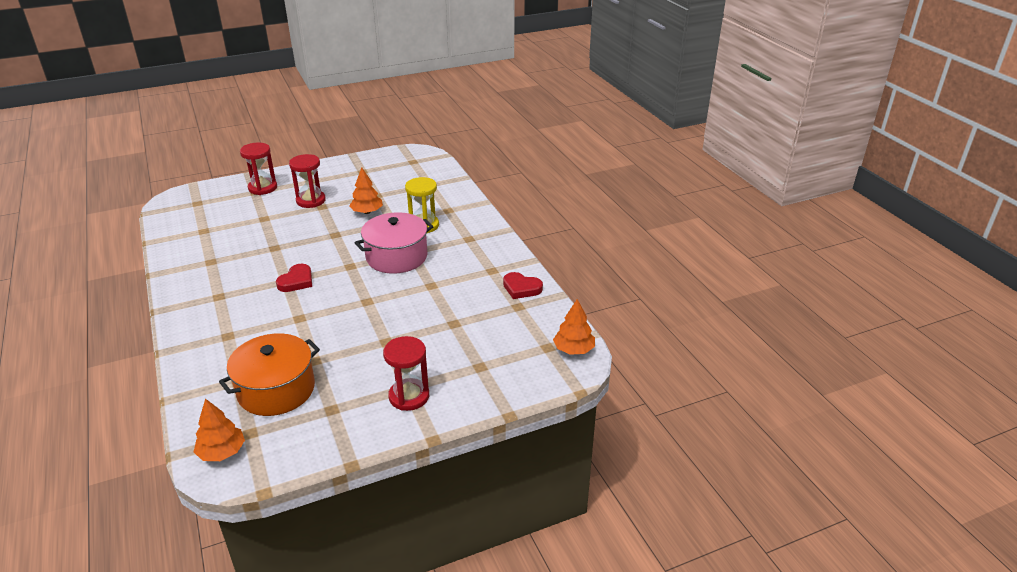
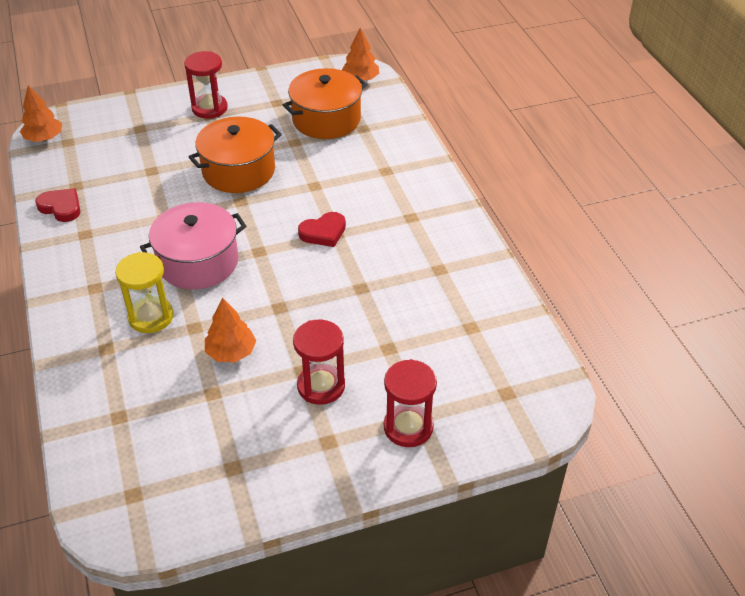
camera: 175 degrees left, 10 degrees up
red heart [276,264,312,292] -> red heart turned 150 degrees counterclockwise [298,212,346,247]
none -> orange pot [189,117,282,193]

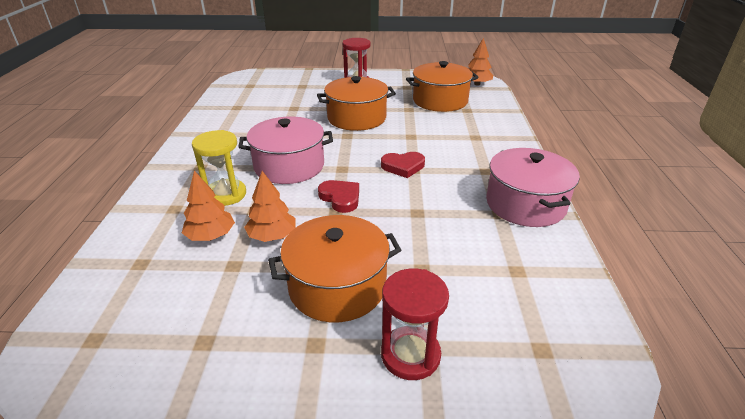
camera: 20 degrees right, 10 degrees down
orange tree [20,85,62,142] -> orange tree moved to [182,171,235,241]
red heart [35,188,81,222] -> red heart moved to [318,180,359,213]
red hourglass [293,320,345,405] -> orange pot [268,215,401,322]
none -> pink pot [486,148,580,227]

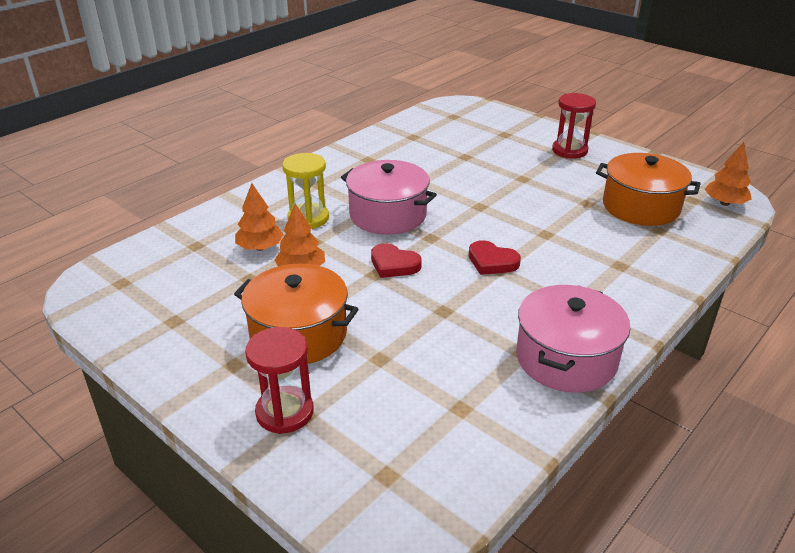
camera: 40 degrees right, 0 degrees up
orange pot [317,76,396,131] -> none
red heart [318,180,359,213] -> red heart turned 120 degrees clockwise [371,243,422,278]

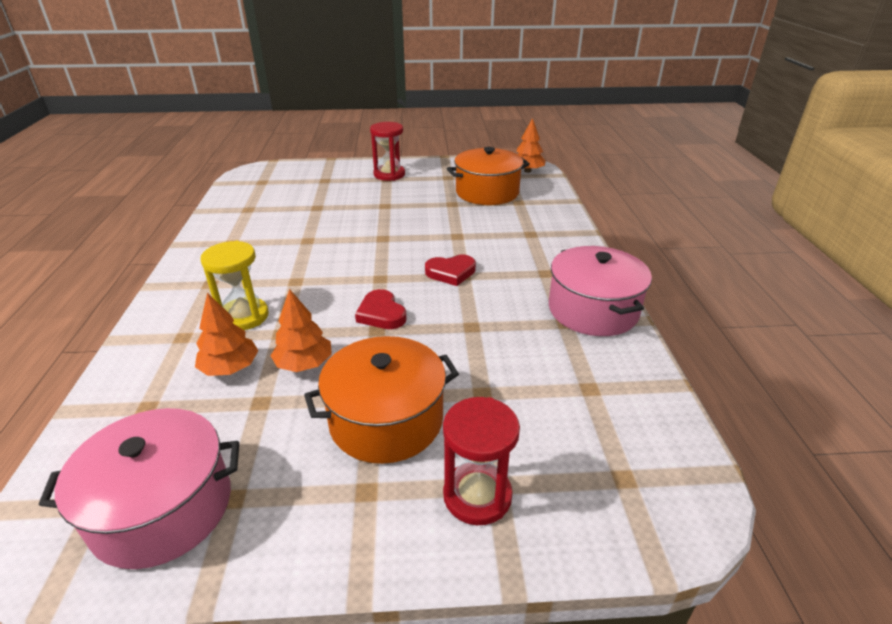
camera: 45 degrees left, 0 degrees up
pink pot [341,160,437,235] -> pink pot moved to [39,408,239,569]
red heart [371,243,422,278] -> red heart turned 75 degrees clockwise [355,289,407,329]

